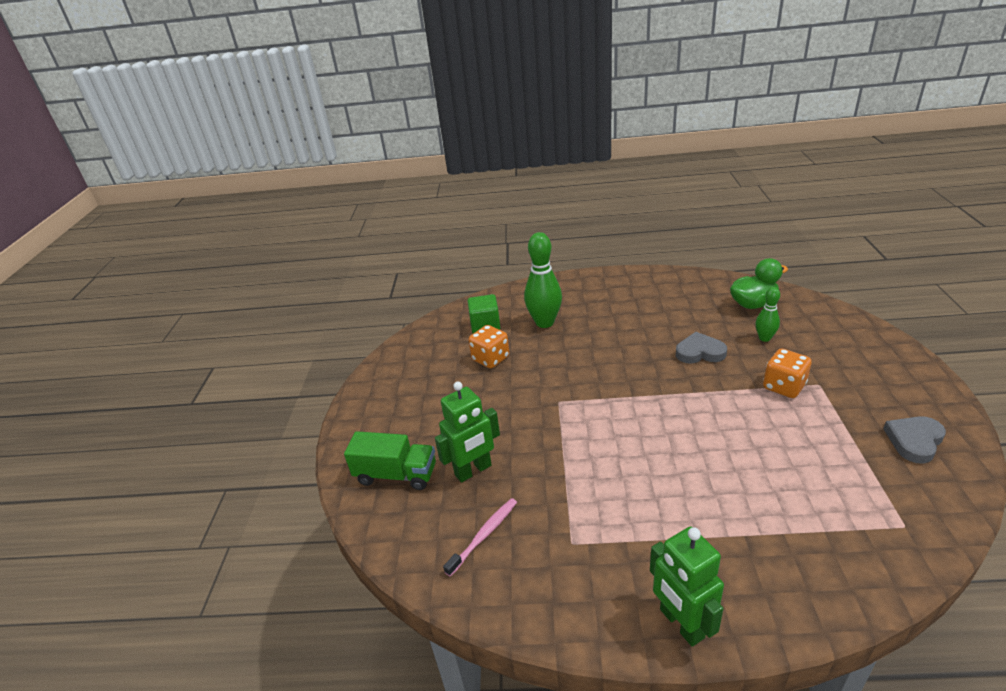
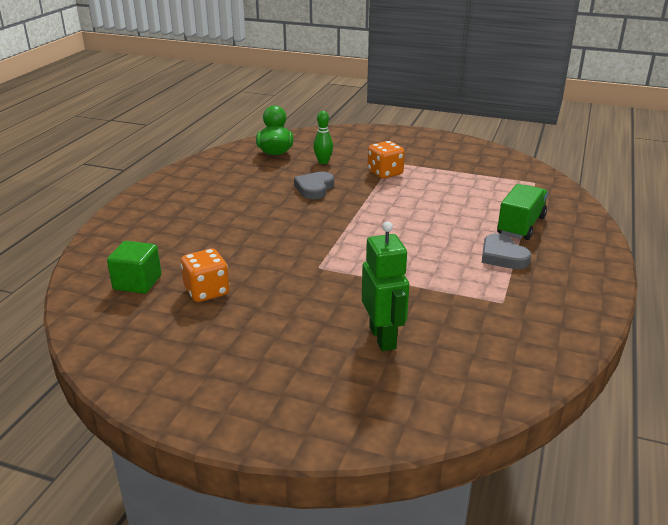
camera: 75 degrees left, 5 degrees down
green truck [344,431,436,490] -> green truck moved to [497,184,548,240]
pink toothbrush [443,498,517,577] -> none
green bowling pin [524,232,562,328] -> none
green robot [650,527,724,647] -> none
grey heart [883,416,946,464] -> grey heart moved to [482,233,531,269]

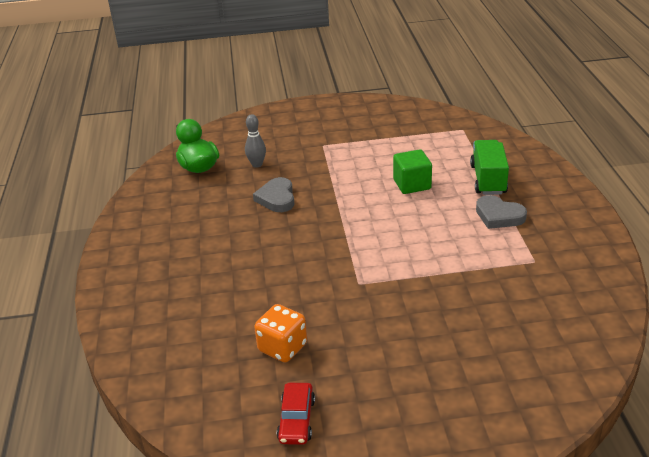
camera: 25 degrees left, 5 degrees up
green cube [107,241,161,294] -> green cube moved to [393,149,432,194]
green bowling pin [313,111,333,164] -> grey bowling pin [245,114,266,168]
green robot [362,222,409,351] -> none
orange dice [367,141,405,179] -> none
none -> red car [277,383,315,445]

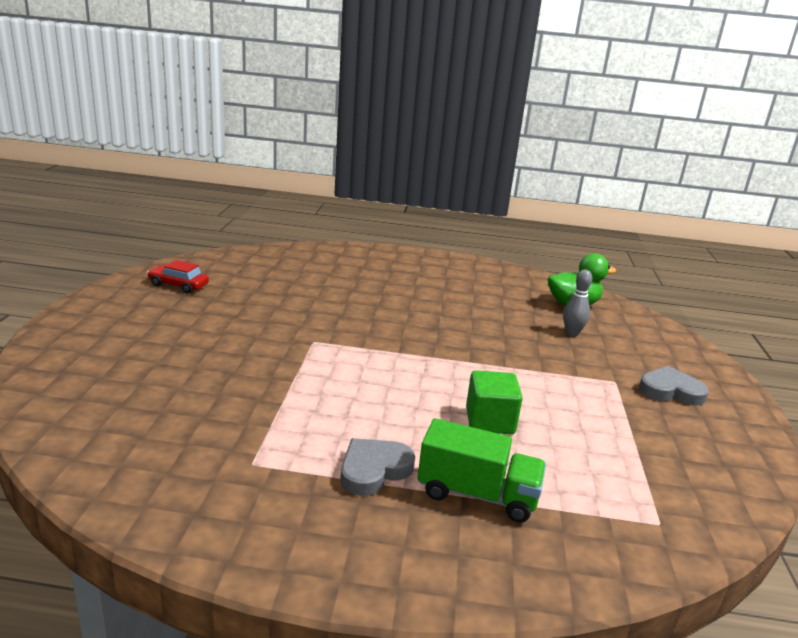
camera: 100 degrees right, 10 degrees down
grey heart [253,177,294,212] -> grey heart moved to [639,366,709,406]
orange dice [254,304,307,362] -> none

